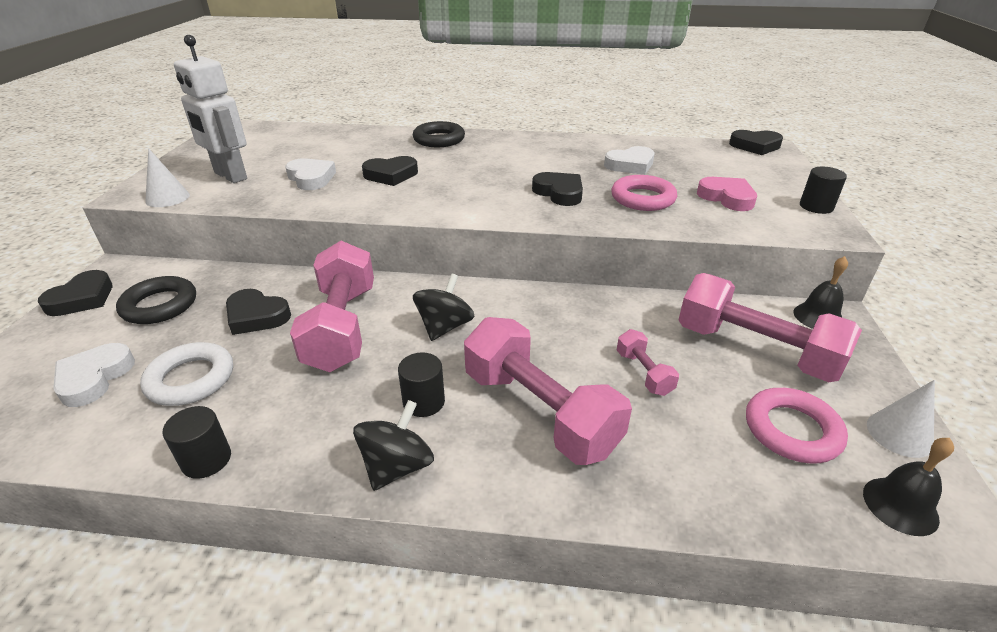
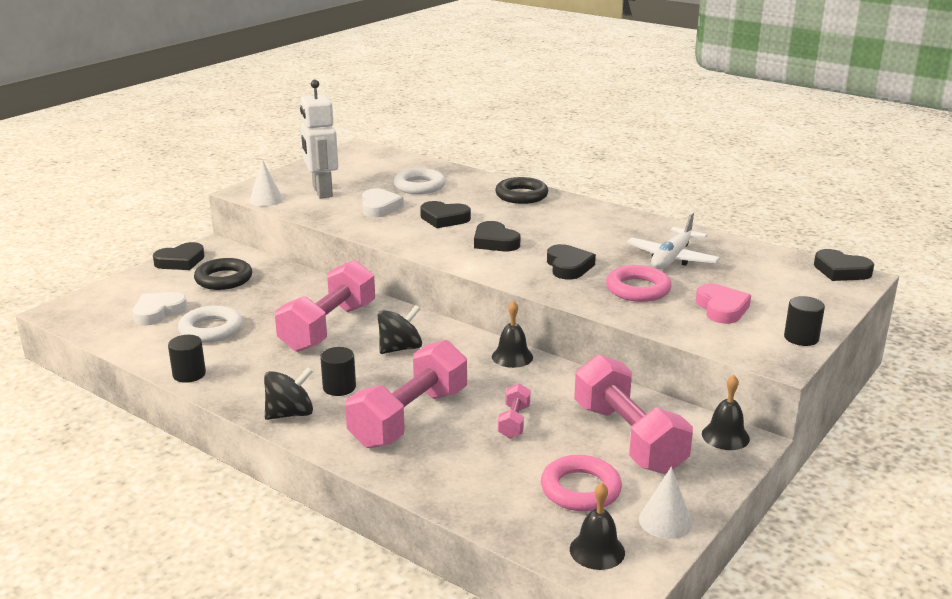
camera: 30 degrees right, 10 degrees down
black heart [226,289,291,335] -> black heart moved to [474,221,520,251]
pink dumbbell [464,317,632,465] -> pink dumbbell turned 45 degrees clockwise [345,340,467,448]
white heart [604,146,654,175] -> white plane [627,212,720,269]
none -> white ring [393,168,445,194]
none -> black bell [492,300,533,368]

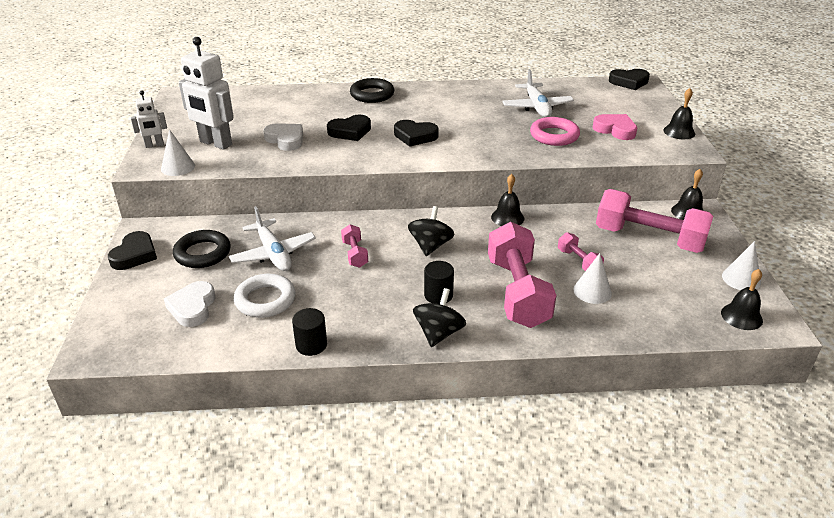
camera: 40 degrees left, 10 degrees up
pink dumbbell [275,260,375,352] -> pink dumbbell [341,224,368,268], size x0.46
white ring [393,168,445,194] -> none
pink ring [541,455,622,512] -> none
black heart [547,244,596,279] -> none
black cylinder [784,296,825,346] -> black bell [663,88,695,139]
none -> white robot [131,90,167,148]
none -> white plane [229,206,316,271]
none -> white cone [573,253,612,304]

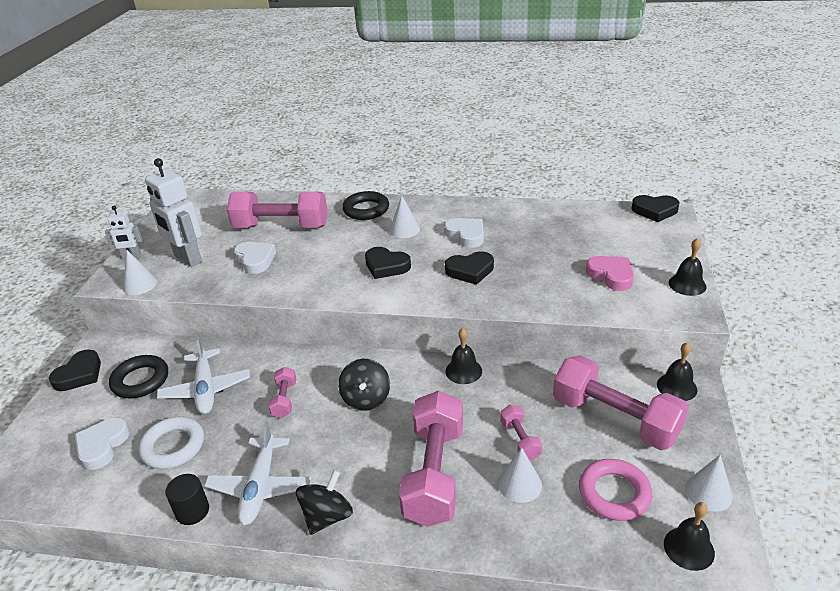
camera: 15 degrees right, 0 degrees up
black heart [327,115,371,141] -> black heart moved to [445,251,494,285]
black spinning top [408,206,454,256] -> black spinning top turned 150 degrees clockwise [338,359,390,411]
black cylinder [424,261,454,304] -> none
white plane [502,69,574,117] -> white plane moved to [204,421,311,525]
pink ring [530,117,580,146] -> pink ring moved to [579,459,652,521]
none -> pink dumbbell [227,191,327,228]
none -> white cone [389,196,420,238]
none -> white heart [444,218,484,248]

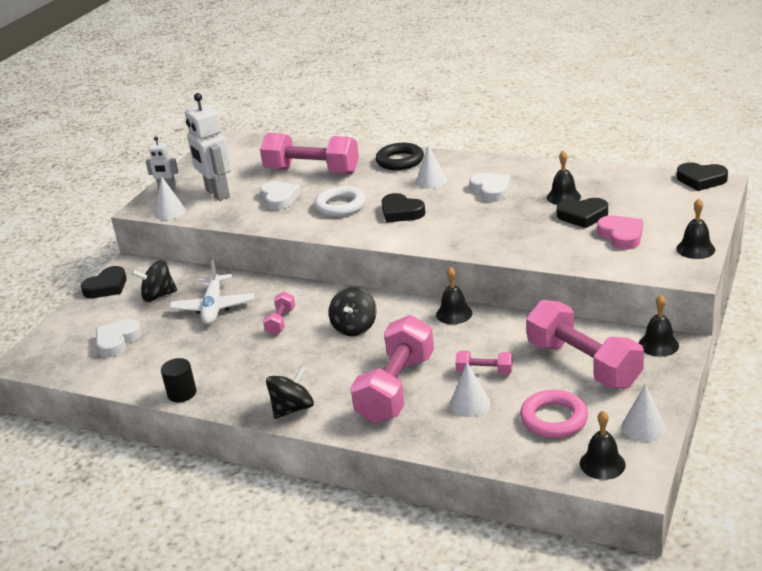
camera: 15 degrees right, 5 degrees down
black ring [109,355,168,398] -> black spinning top [131,260,177,302]
white ring [138,417,204,469] -> white ring moved to [314,186,366,217]
white plane [204,421,311,525] -> none
black heart [445,251,494,285] -> black heart moved to [557,198,608,228]
pink dumbbell [500,405,542,460] -> pink dumbbell turned 75 degrees counterclockwise [455,350,513,375]
none -> black bell [547,150,581,205]

